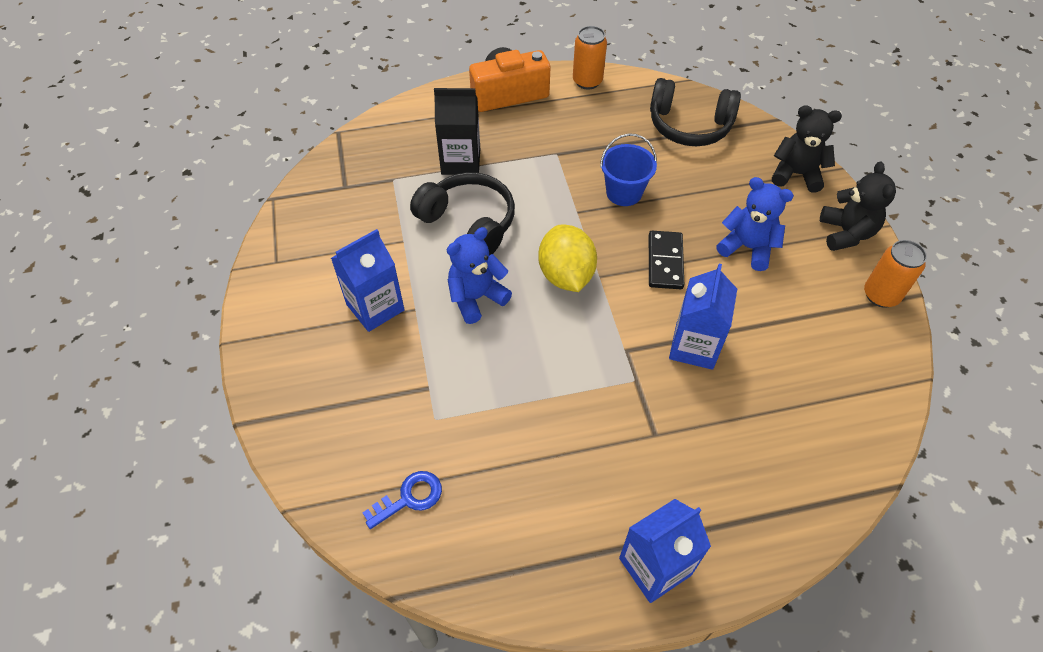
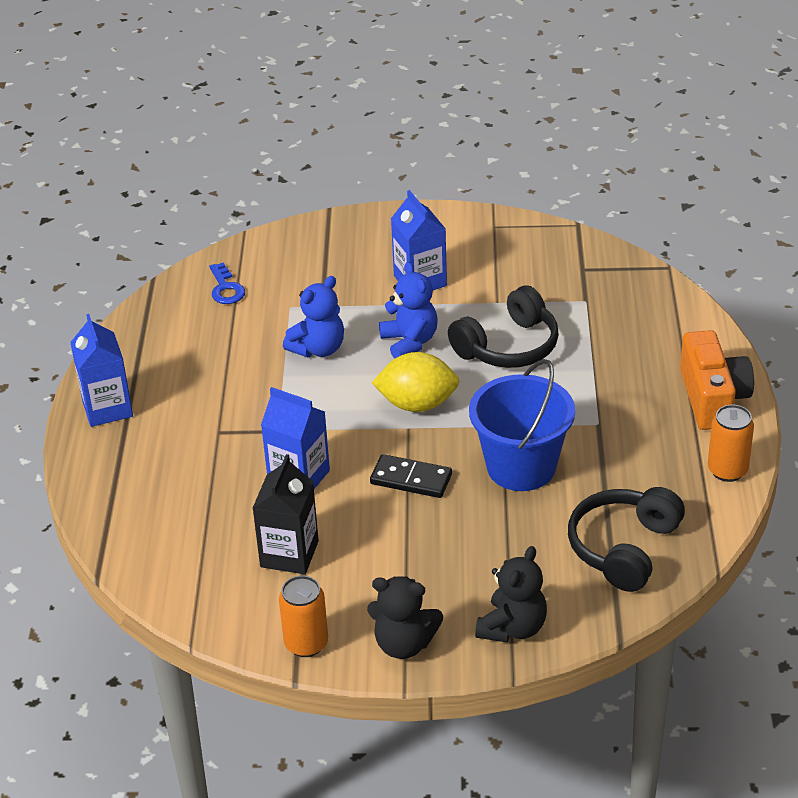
camera: 105 degrees right, 15 degrees down
black carton [434,88,480,175] -> black carton moved to [252,454,319,574]
blue bucket [600,133,657,206] -> blue bucket [469,359,575,491], size x1.63
blue teddy bear [716,177,794,271] -> blue teddy bear moved to [283,276,344,357]

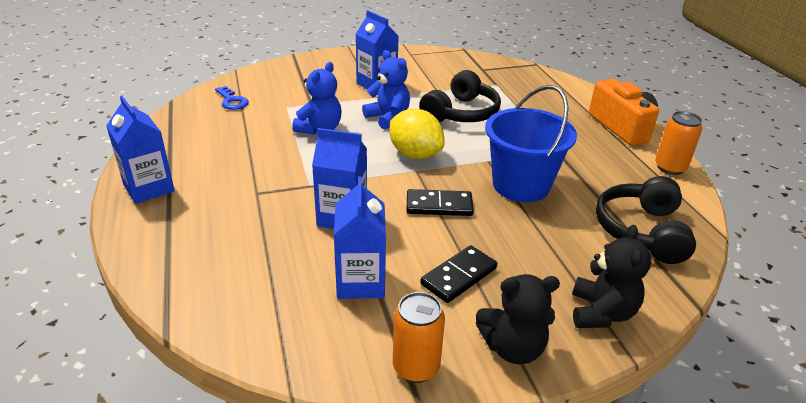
camera: 20 degrees left, 5 degrees down
black carton [252,454,319,574] -> blue carton [334,176,386,299]
yellow lemon [372,352,459,412] -> yellow lemon turned 60 degrees clockwise [390,109,445,159]
none -> black domino [420,245,497,303]

